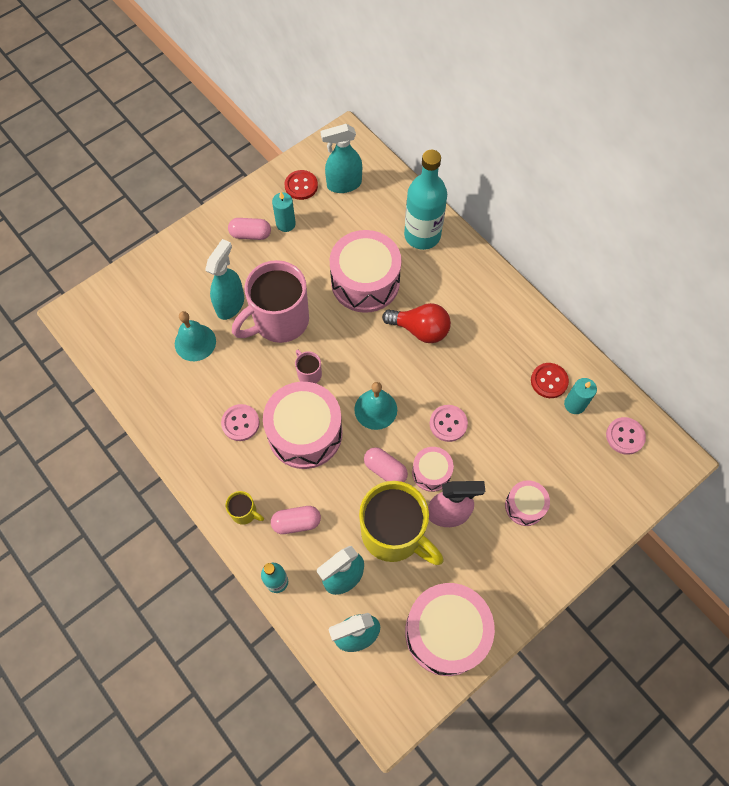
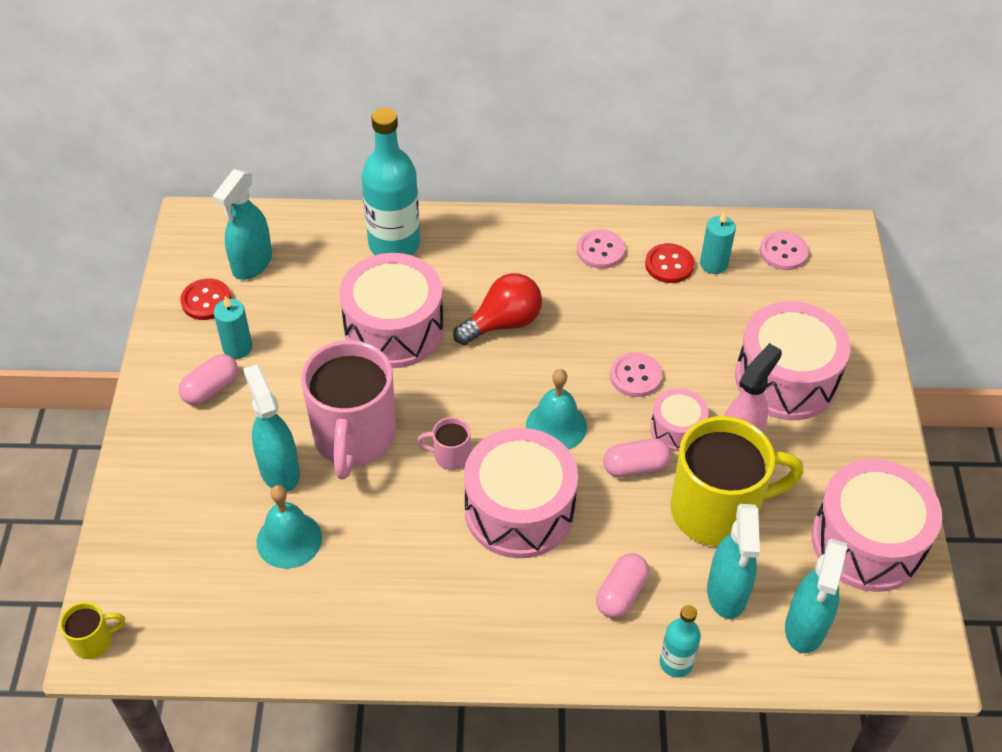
camera: 50 degrees left, 15 degrees down
pink button [221,404,260,441] -> pink button moved to [577,229,625,269]
yellow mug [226,491,264,525] -> yellow mug moved to [60,602,125,659]
pink drum [505,480,550,526] -> pink drum [735,301,851,420], size x1.94

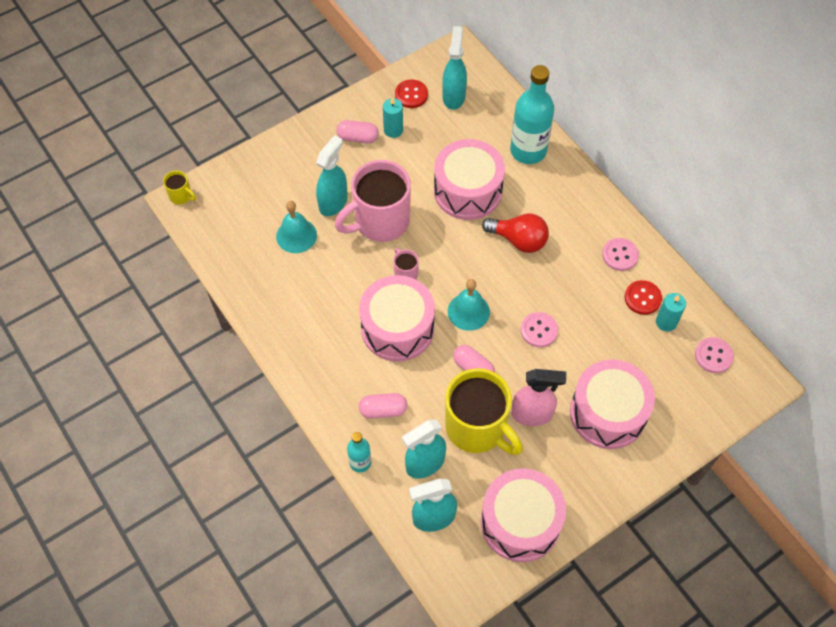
camera: 55 degrees right, 10 degrees up
turquoise spray bottle [213,169,272,280] -> turquoise spray bottle turned 105 degrees clockwise [442,26,467,110]
pink drum [650,388,709,452] -> none

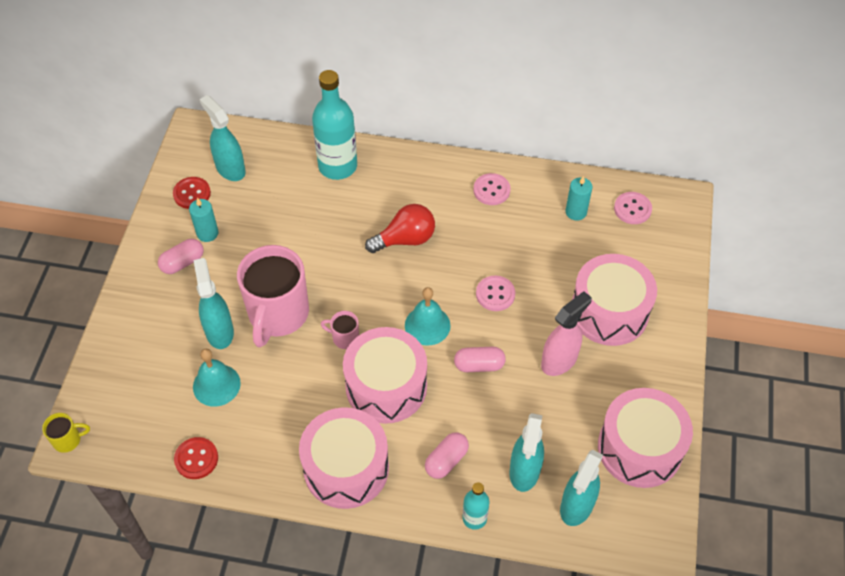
camera: 45 degrees left, 5 degrees down
pink drum [434,139,505,220] -> pink drum moved to [299,407,389,509]
yellow mug [445,368,523,455] -> none
red button [625,280,662,315] -> red button moved to [174,437,218,479]

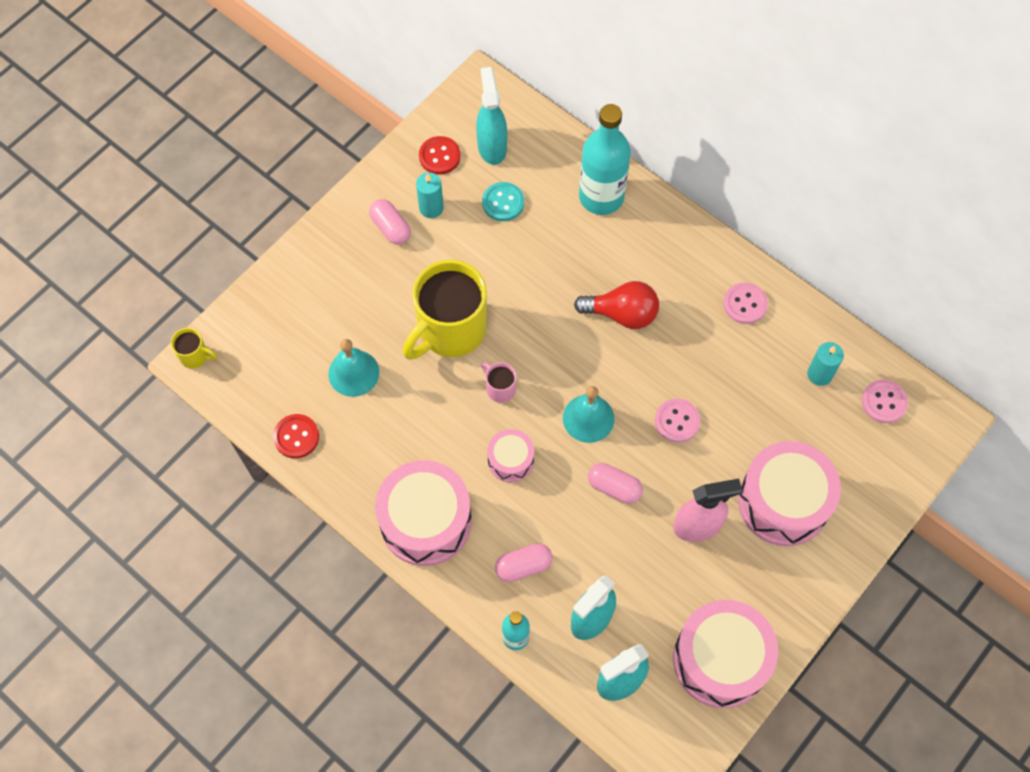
camera: 30 degrees right, 10 degrees up
pink capsule [158,239,204,274] -> pink capsule turned 60 degrees clockwise [369,199,411,244]
turquoise spray bottle [193,258,234,349] -> none
pink mug [237,245,309,347] -> yellow mug [402,260,487,360]
pink drum [343,327,427,424] -> pink drum [487,429,534,482], size x0.52
none -> turquoise button [482,182,524,221]

